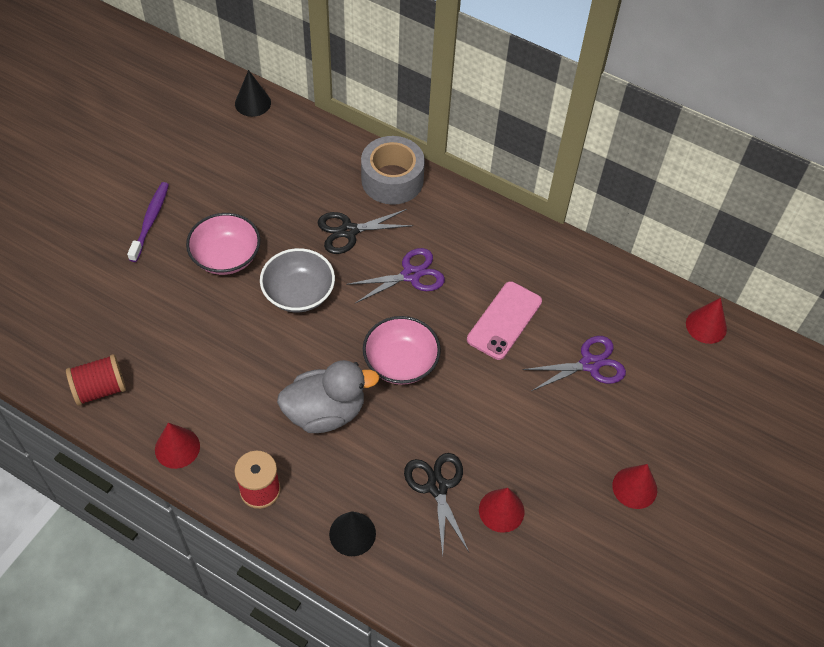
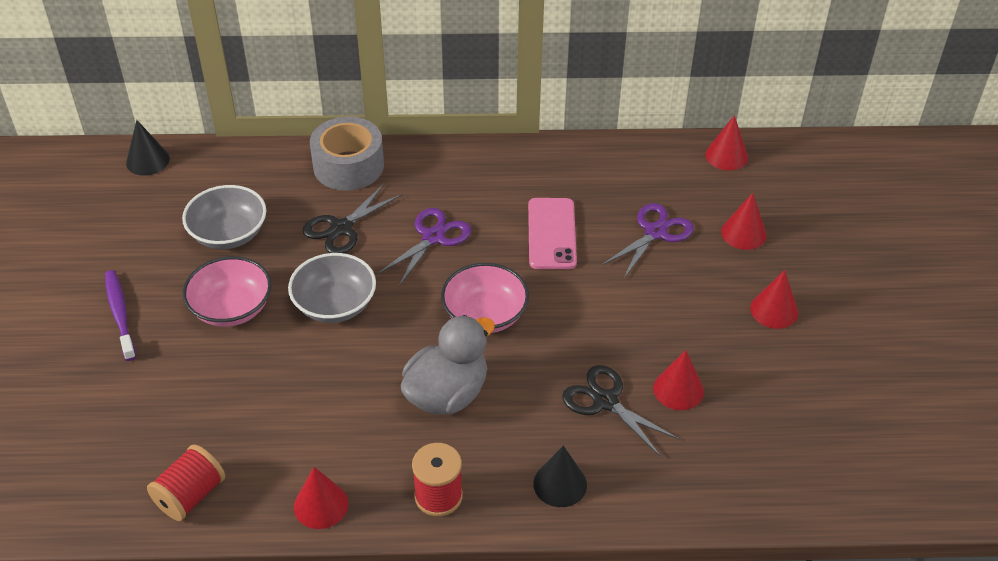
camera: 30 degrees left, 10 degrees down
none -> grey bowl [182,185,266,249]
none -> red cone [721,193,767,250]

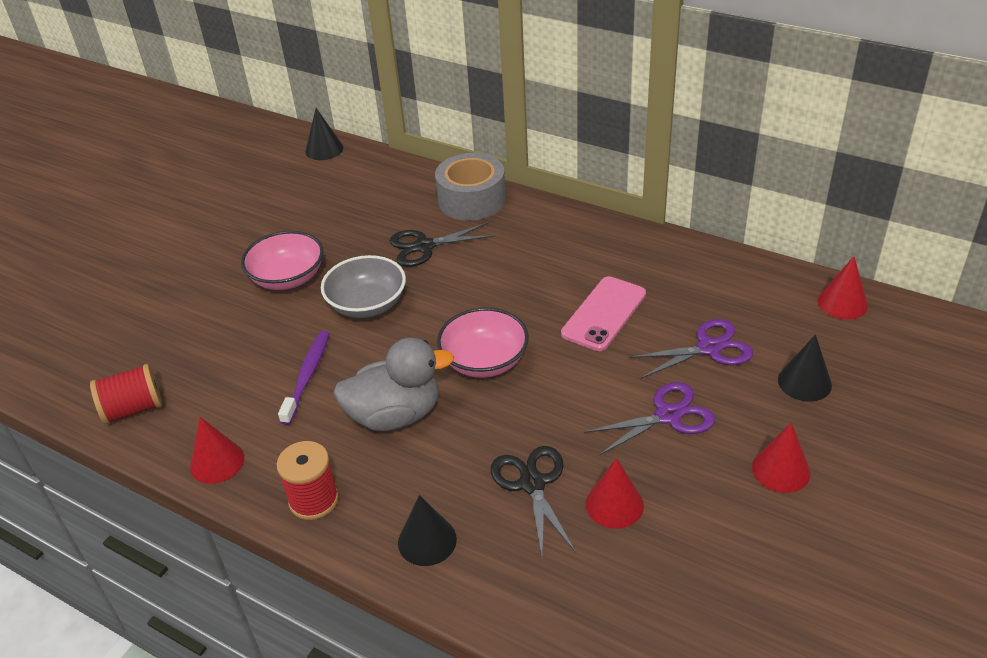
camera: 35 degrees right, 5 degrees down
purple toothbrush [105,270,136,361] -> purple toothbrush moved to [278,331,330,425]
grey bowl [182,185,266,249] -> none
purple scissors [377,208,471,286] -> purple scissors moved to [584,382,715,456]
red cone [721,193,767,250] -> black cone [778,335,832,402]

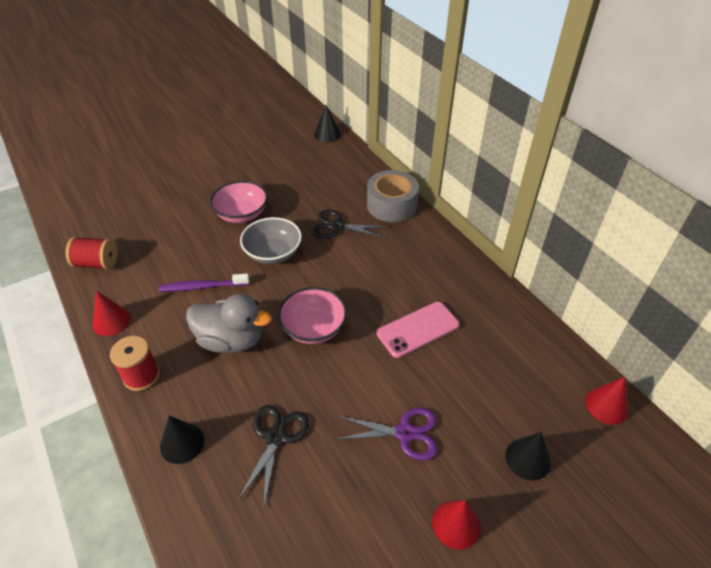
camera: 25 degrees right, 5 degrees up
purple toothbrush [278,331,330,425] -> purple toothbrush turned 135 degrees counterclockwise [159,273,249,292]
red cone [586,458,644,529] -> none
purple scissors [629,319,753,379] -> none

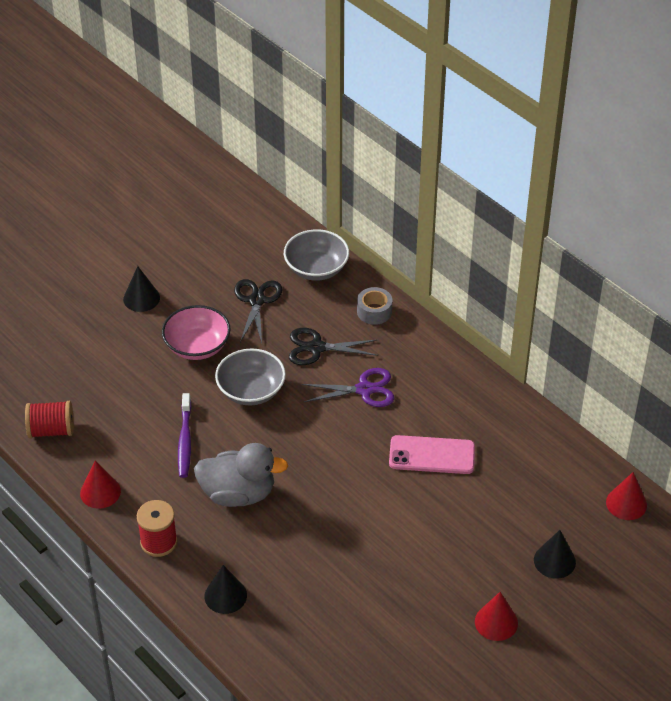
camera: 10 degrees left, 0 degrees up
purple toothbrush [159,273,249,292] -> purple toothbrush turned 75 degrees counterclockwise [178,393,191,478]
black scissors [238,405,309,505] -> black scissors moved to [234,279,283,343]
pink bowl [278,287,347,344] -> none
black cone [314,105,341,142] -> black cone moved to [123,266,160,312]
purple scissors [334,408,437,460] -> purple scissors moved to [301,368,395,407]
grey tape [367,170,419,222] -> grey tape [357,287,392,325], size x0.58
pink phone [377,302,460,358] -> pink phone turned 45 degrees clockwise [389,435,475,474]
none -> grey bowl [284,229,349,281]

